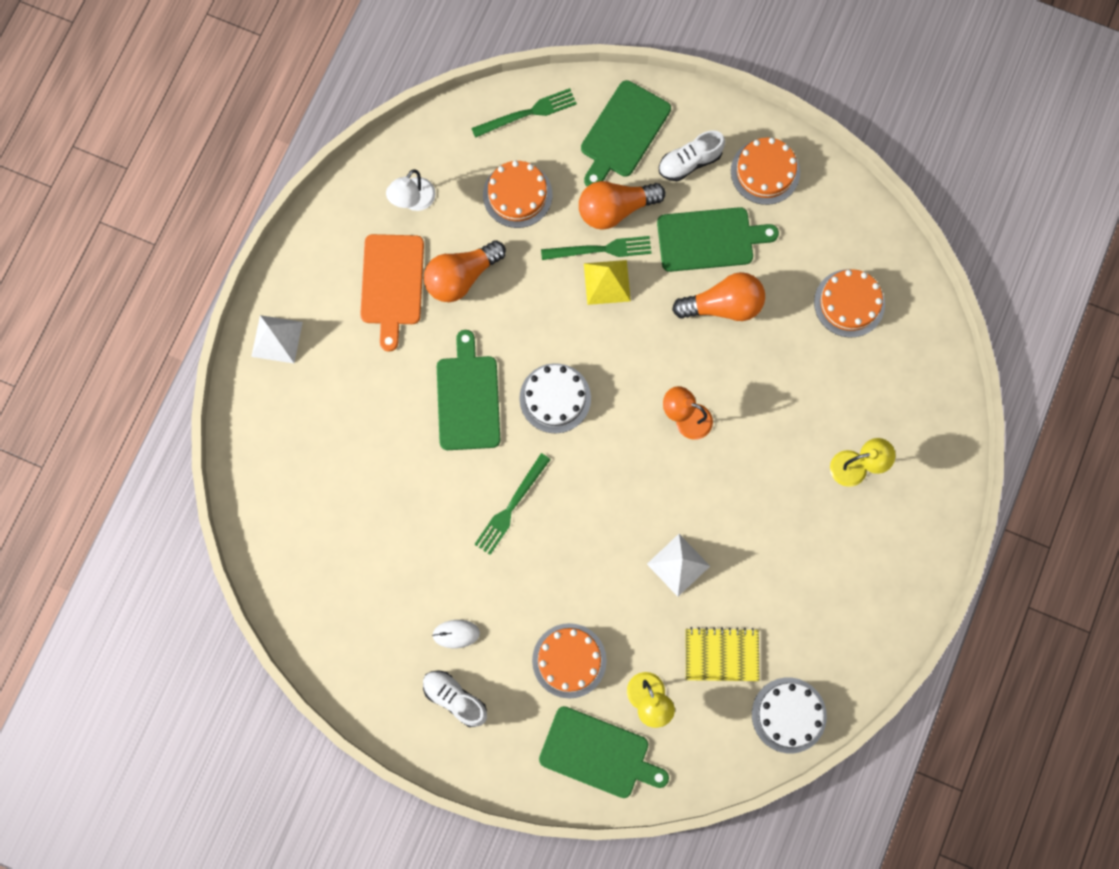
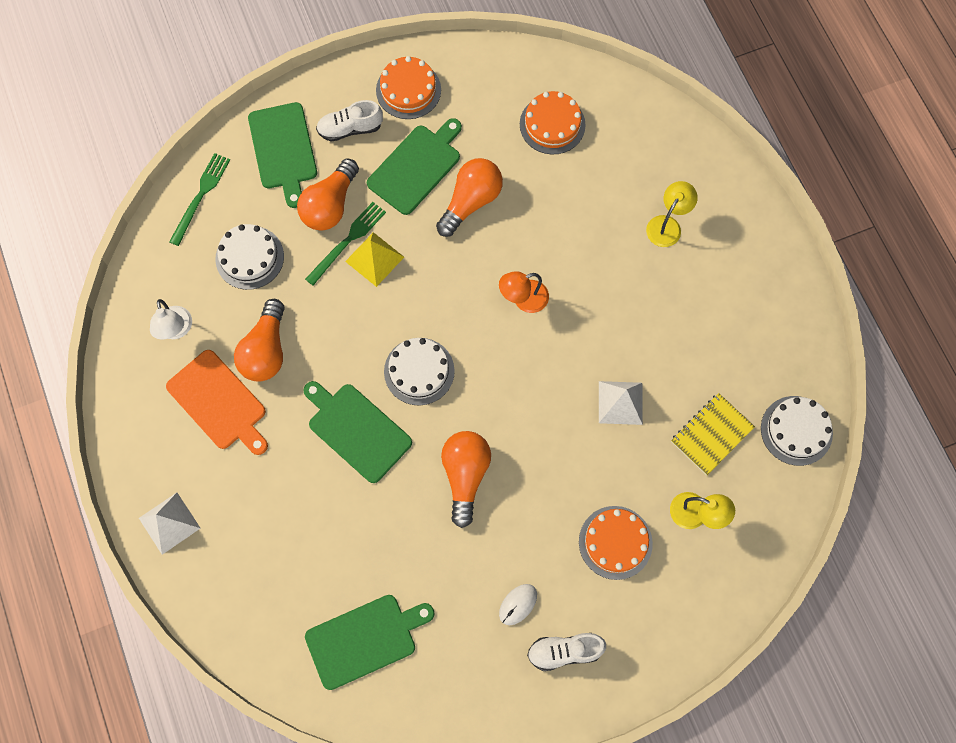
camera: 45 degrees left, 5 degrees down
green fork [474,453,551,555] -> orange light bulb [441,431,491,528]
orange cake [483,161,552,228] -> white cake [215,224,284,290]
green cutting board [539,706,669,798] -> green cutting board moved to [305,595,435,690]
white shoe [659,130,725,181] -> white shoe turned 60 degrees clockwise [316,100,383,141]

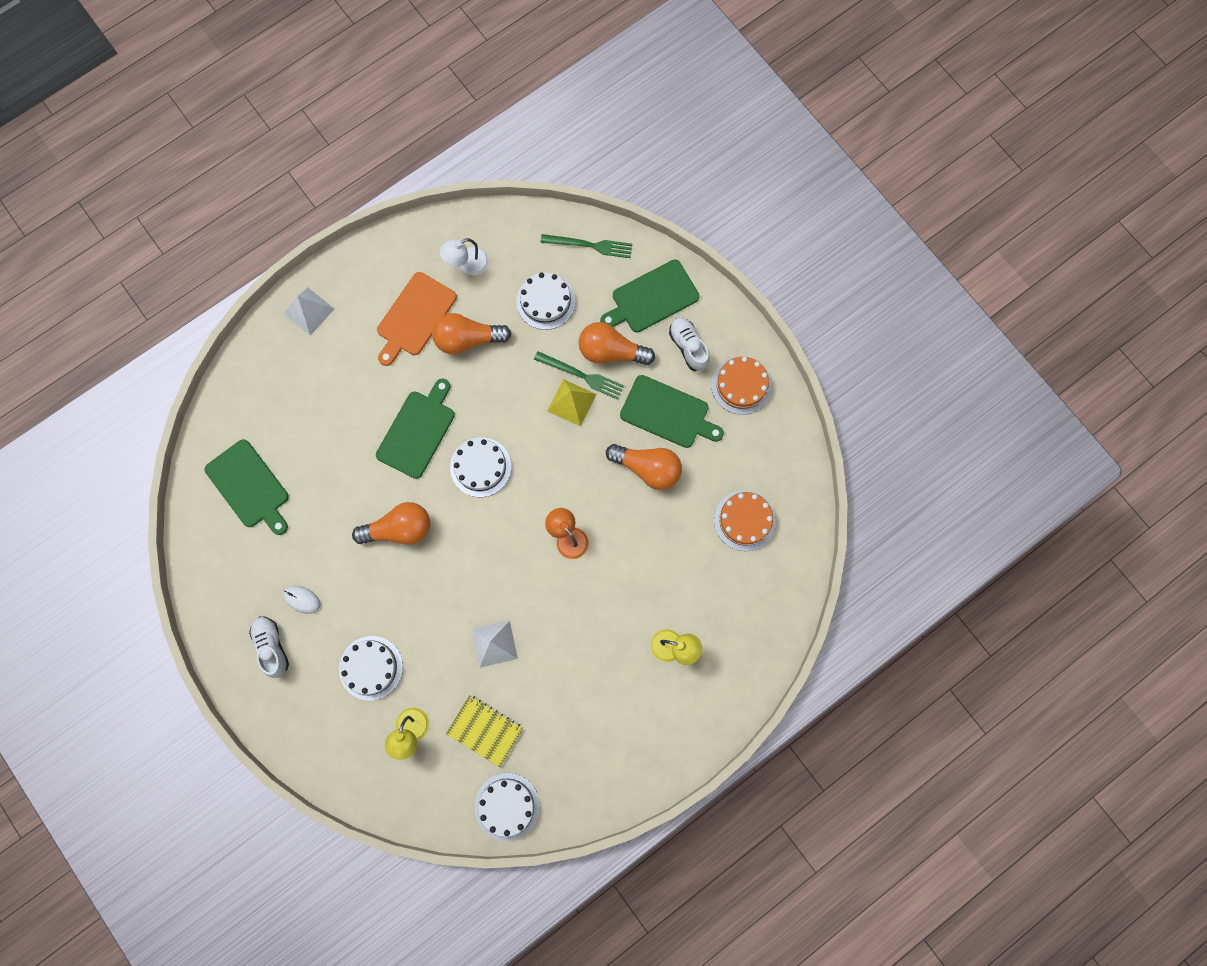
camera: 75 degrees right, 5 degrees up
orange cake [579,506,653,580] -> white cake [339,636,403,701]

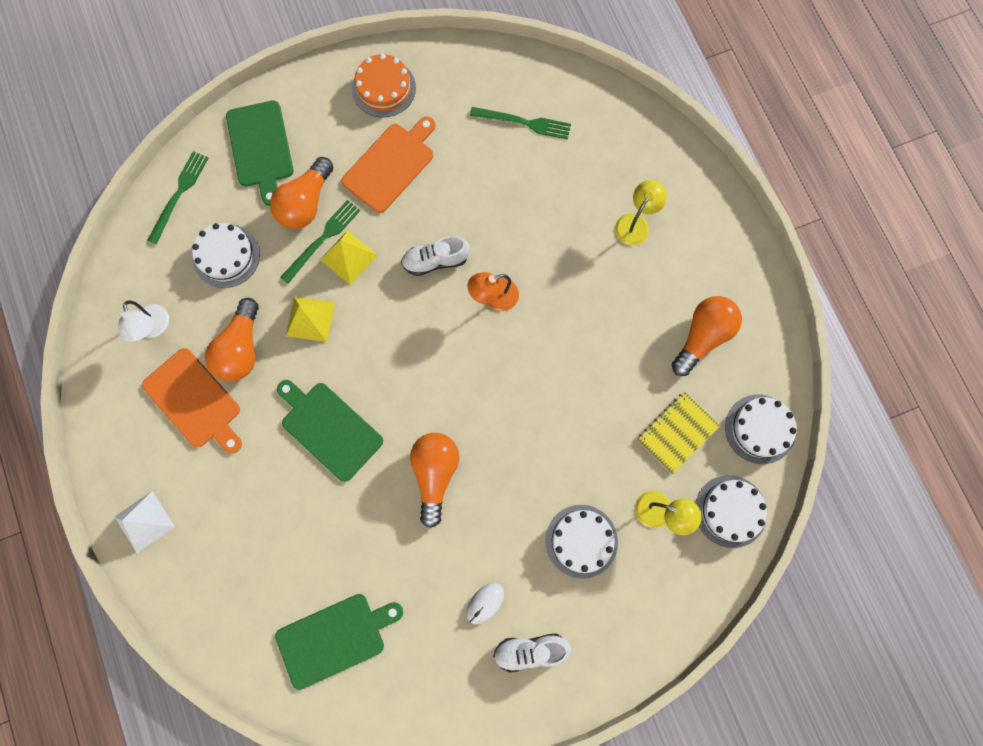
camera: 75 degrees left, 0 degrees up
white cake [450,437,511,497] -> white cake moved to [695,475,767,548]
white pyramid [472,621,518,668] -> none
orange light bulb [606,444,682,490] -> orange light bulb moved to [672,296,742,376]
green cutting board [620,375,724,448] -> orange cutting board [341,116,436,213]
white shoe [669,317,710,371] -> white shoe moved to [401,236,470,276]
orange cake [714,490,776,551] -> green fork [470,107,571,140]
none -> yellow pyramid [286,296,335,342]

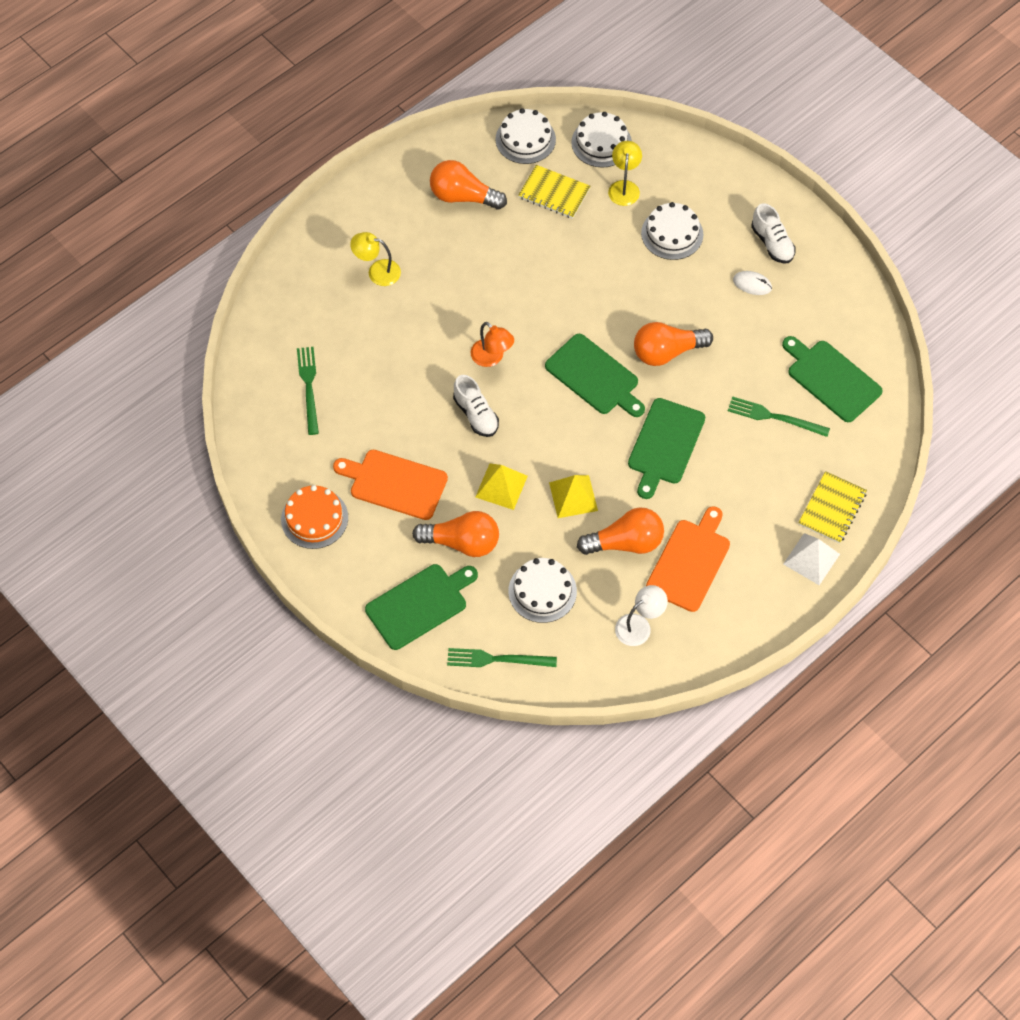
camera: 110 degrees left, 15 degrees down
green fork [280,200,360,284] -> green fork moved to [728,396,830,437]
none -> green cutting board [545,334,645,417]
none -> yellow notebook [798,471,867,544]

